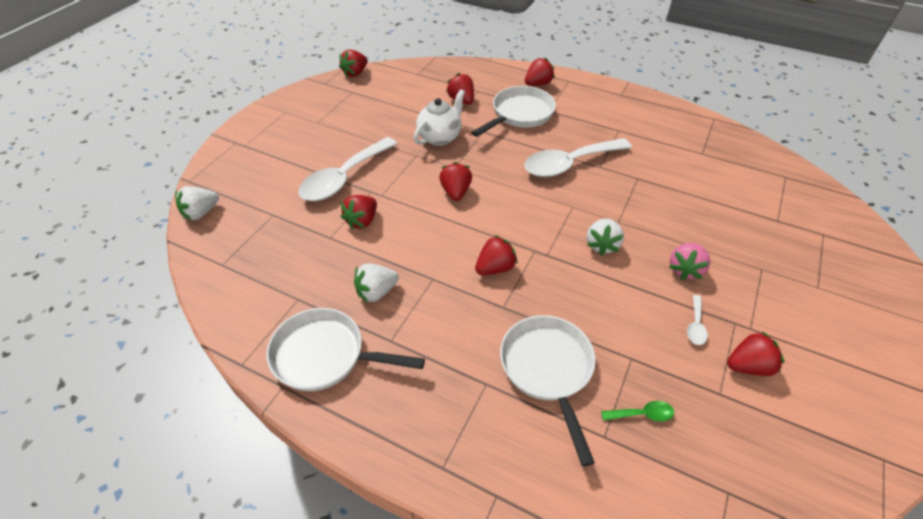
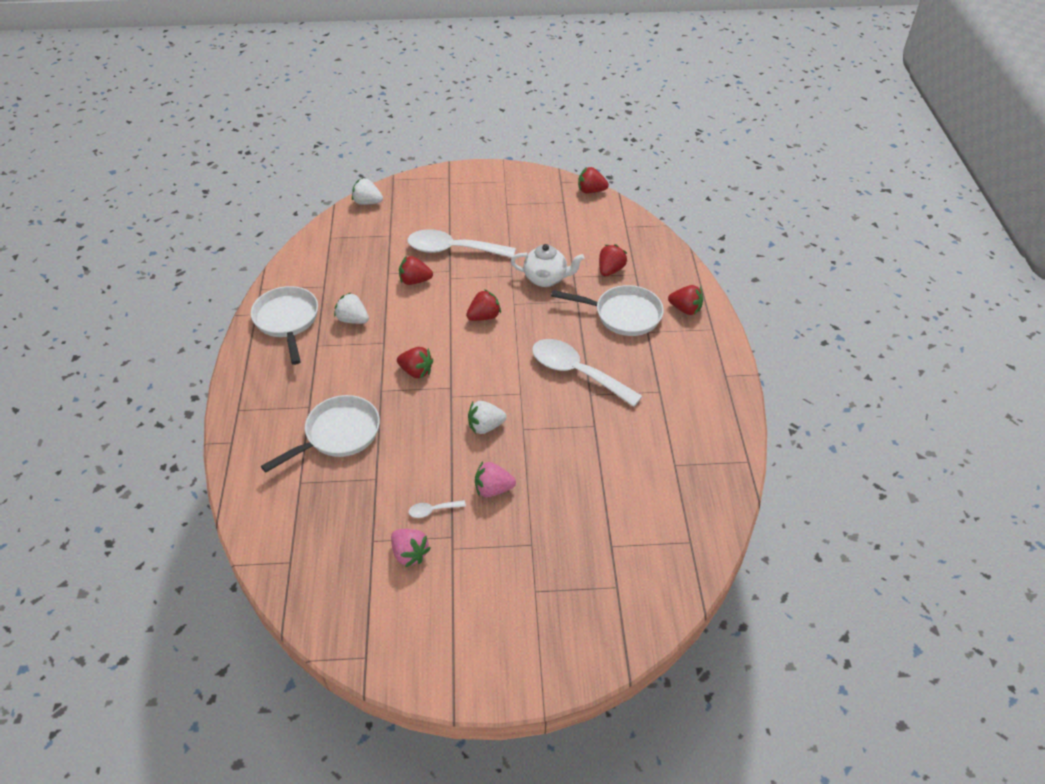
camera: 60 degrees right, 0 degrees up
green spoon [601,401,674,422] -> none
red strawberry [727,331,784,376] -> pink strawberry [391,529,431,567]

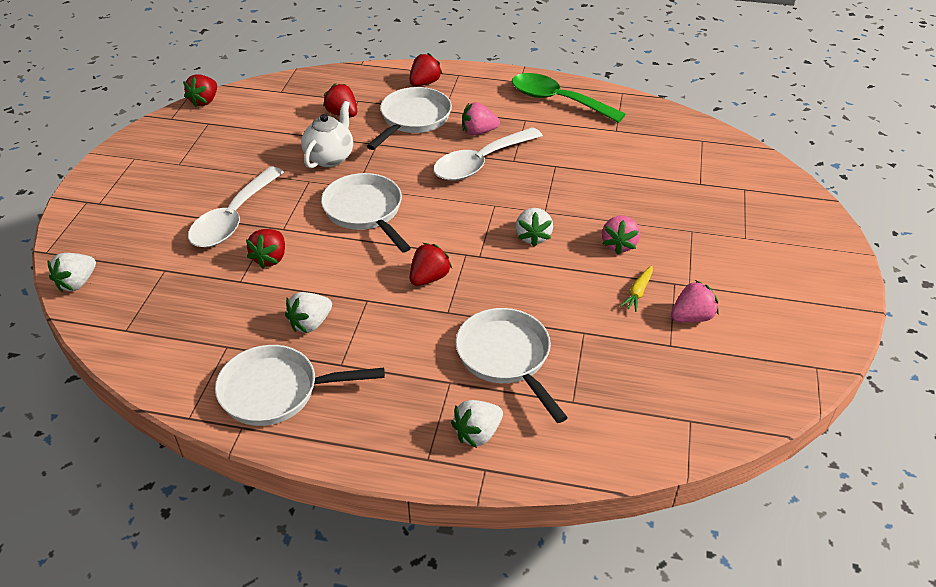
camera: 75 degrees left, 5 degrees down
white spoon [409,500,466,518] -> yellow carrot [620,265,653,312]
red strawberry [466,289,501,321] -> white pan [321,173,411,252]
none -> white strawberry [451,400,503,448]
none -> pink strawberry [462,102,500,135]
none -> green spoon [512,73,625,123]

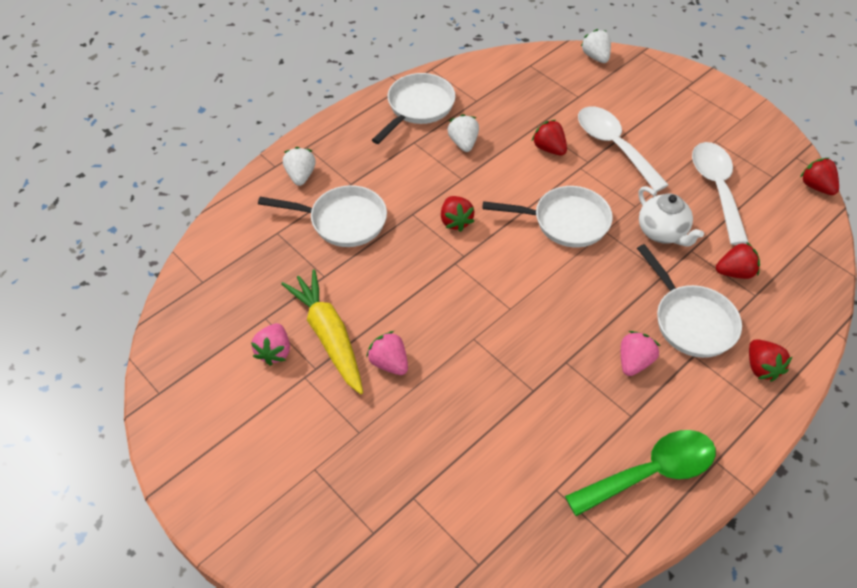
camera: 125 degrees right, 10 degrees up
white spoon [433,127,543,181] -> white spoon moved to [692,142,749,245]
white strawberry [515,208,553,247] -> none
yellow carrot [620,265,653,312] -> yellow carrot [281,269,363,394], size x2.35

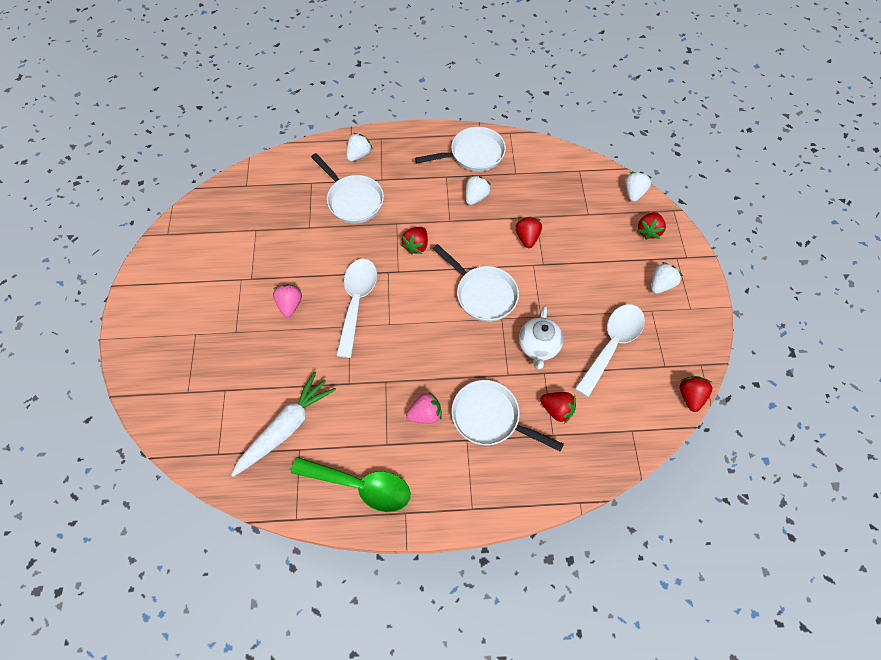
camera: 40 degrees right, 10 degrees up
pink strawberry [251,323,290,366] -> none
yellow carrot [281,269,363,394] -> none
white spoon [578,106,669,192] -> white spoon moved to [336,259,377,358]
white pan [637,244,742,358] -> white pan turned 105 degrees clockwise [452,380,564,452]
red strawberry [749,339,793,382] -> red strawberry moved to [637,212,666,240]
none -> white carrot [231,371,336,477]
none -> white strawberry [651,262,683,294]

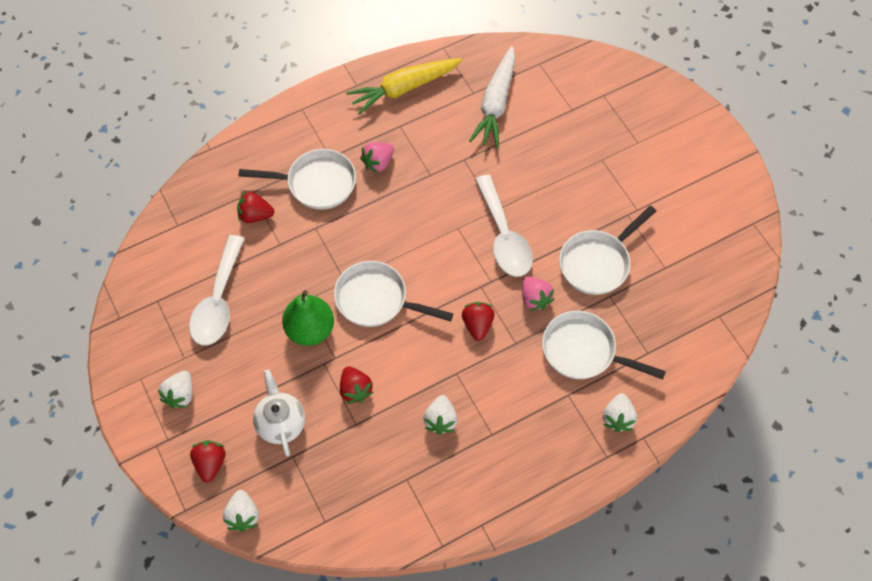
camera: 155 degrees right, 0 degrees up
pink strawberry [273,285,302,317] -> pink strawberry moved to [522,276,554,311]
green spoon [291,457,411,512] -> yellow carrot [346,58,462,115]
white pan [415,127,506,172] -> white pan moved to [559,206,656,295]
white teapot [519,306,563,369] -> white teapot moved to [253,370,305,457]
red strawberry [680,376,713,412] -> none
none -> green pear [282,290,334,346]

